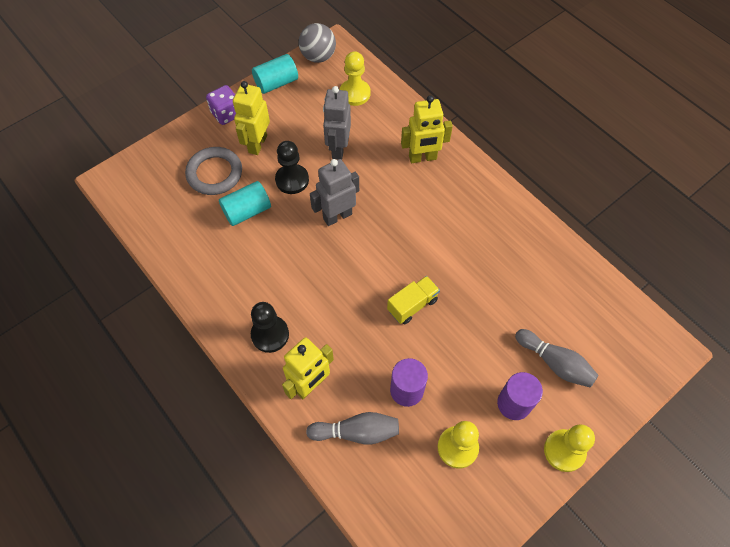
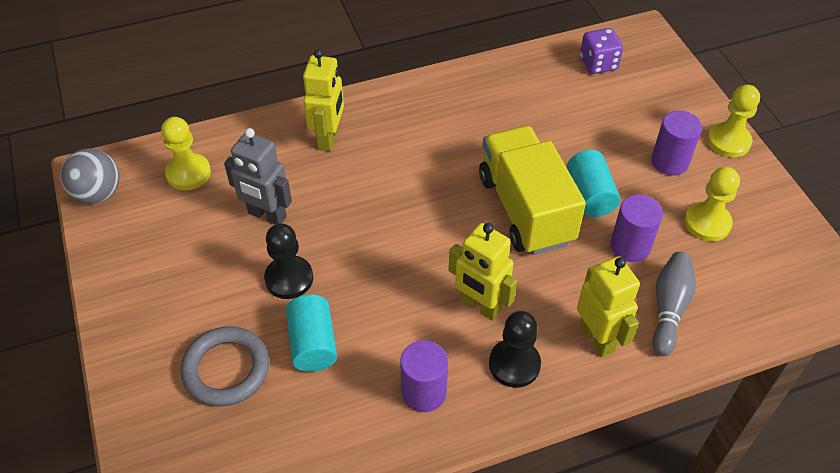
camera: 70 degrees left, 10 degrees down
purple dice [206,85,236,125] -> purple dice moved to [580,28,623,74]
yellow robot [233,81,270,155] -> yellow robot moved to [448,223,517,321]
turquoise cylinder [252,54,298,94] -> turquoise cylinder moved to [567,150,620,217]
grey robot [310,159,359,226] -> none
yellow truck [387,276,440,324] -> yellow truck [479,126,586,255], size x2.03
grey bowling pin [515,329,599,388] -> none
none -> purple cylinder [400,340,448,412]

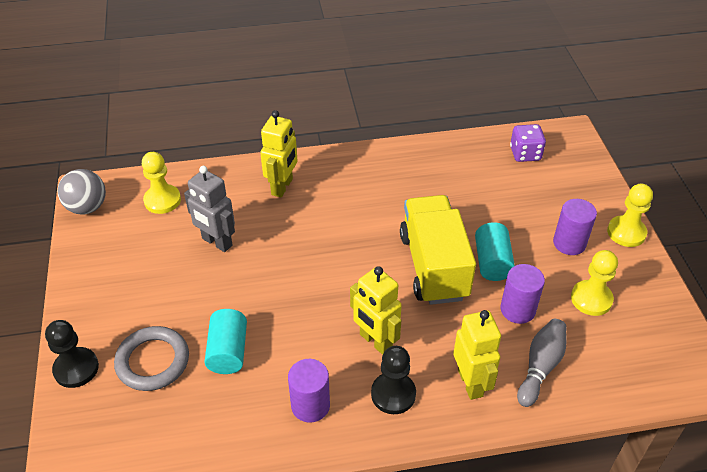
camera: 10 degrees right, 5 degrees down
black pawn [264,223,313,299] -> black pawn moved to [45,320,99,388]

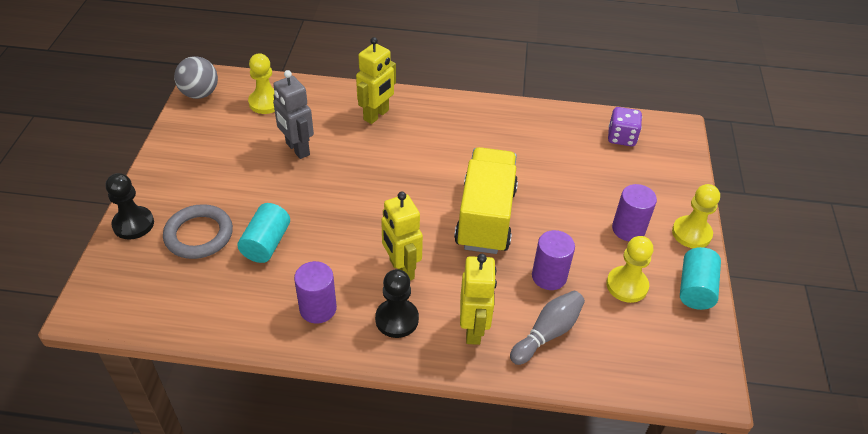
camera: 15 degrees right, 0 degrees up
turquoise cylinder [475,222,515,281] -> turquoise cylinder moved to [680,247,721,310]

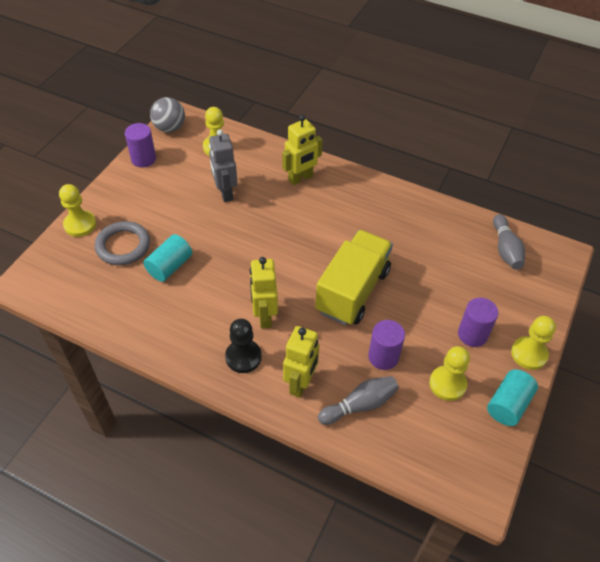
camera: 20 degrees right, 5 degrees up
black pawn [106,173,154,239] -> yellow pawn [59,184,96,237]
purple cylinder [294,261,337,324] -> purple cylinder moved to [125,123,156,167]
purple dice [608,107,642,146] -> grey bowling pin [493,214,525,270]

